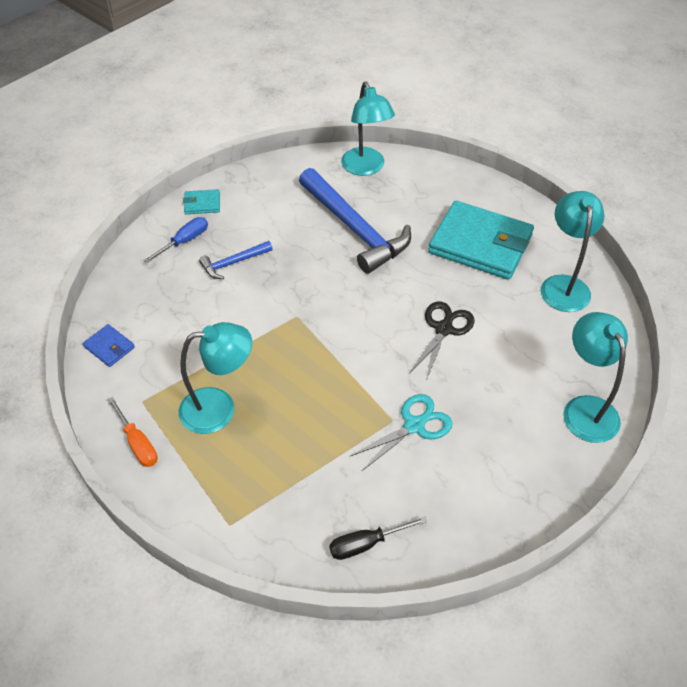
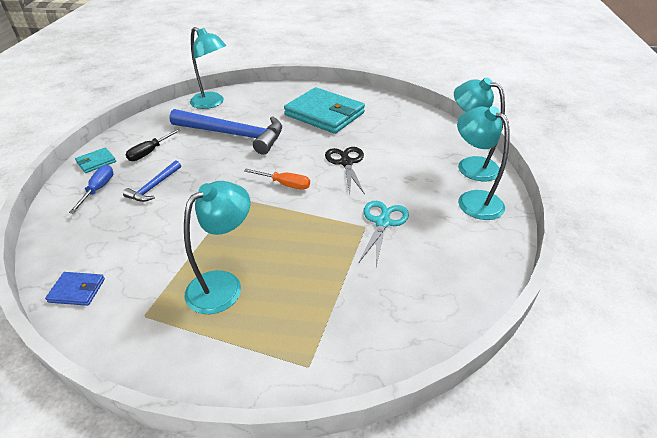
camera: 35 degrees left, 10 degrees down
orange screwdriver [107,397,158,467] -> orange screwdriver moved to [244,169,310,190]
black screwdriver [329,516,427,560] -> black screwdriver moved to [126,129,181,161]
turquoise wallet [428,201,534,280] -> turquoise wallet turned 45 degrees clockwise [284,87,365,134]
turquoise lamp [541,191,604,312] -> turquoise lamp moved to [457,106,510,220]

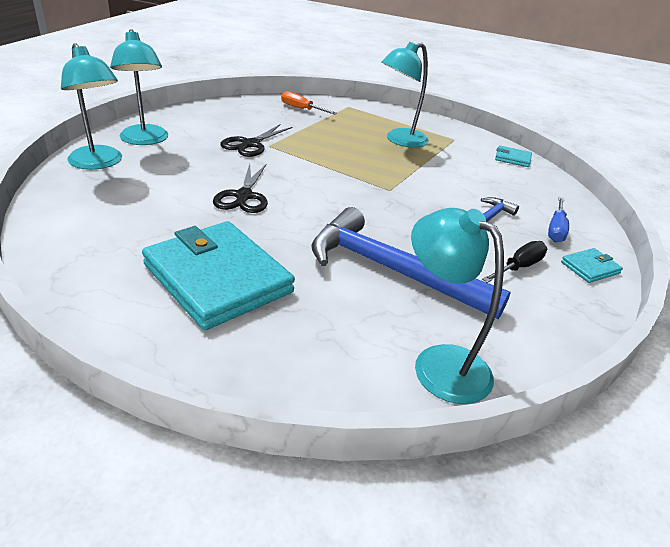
camera: 170 degrees left, 5 degrees down
blue wallet [45,272,105,306] -> turquoise wallet [495,145,532,167]
orange screwdriver [244,169,310,190] -> orange screwdriver moved to [281,91,337,115]
turquoise scissors [359,201,409,267] -> black scissors [220,124,292,157]

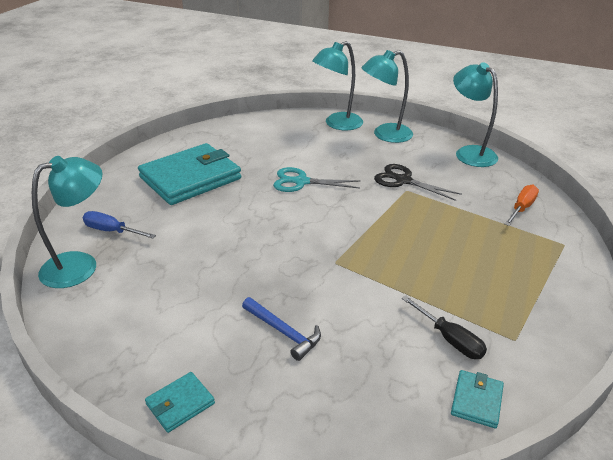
camera: 95 degrees right, 0 degrees up
black scissors [213,164,268,213] -> turquoise scissors [273,167,361,192]
blue hammer [311,207,511,319] -> none
turquoise lamp [381,42,429,148] -> turquoise lamp moved to [453,62,498,167]
black screwdriver [482,241,547,283] -> black screwdriver moved to [402,296,487,359]
blue screwdriver [548,197,569,242] -> blue screwdriver moved to [82,211,156,239]
turquoise wallet [561,248,623,283] -> turquoise wallet turned 75 degrees clockwise [145,372,215,433]

